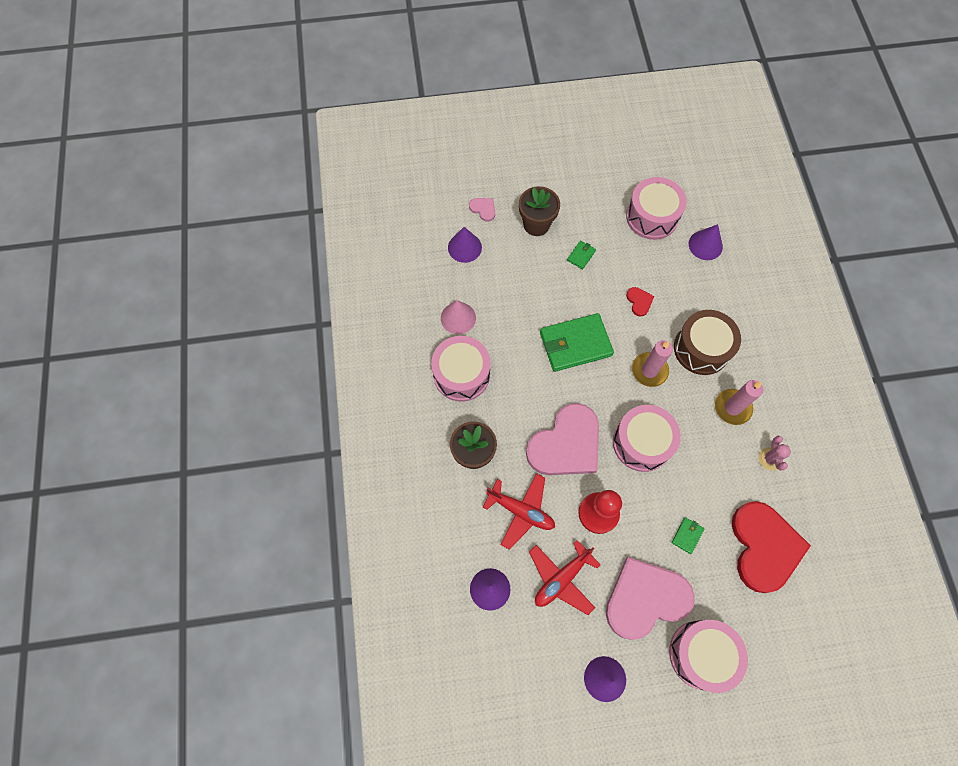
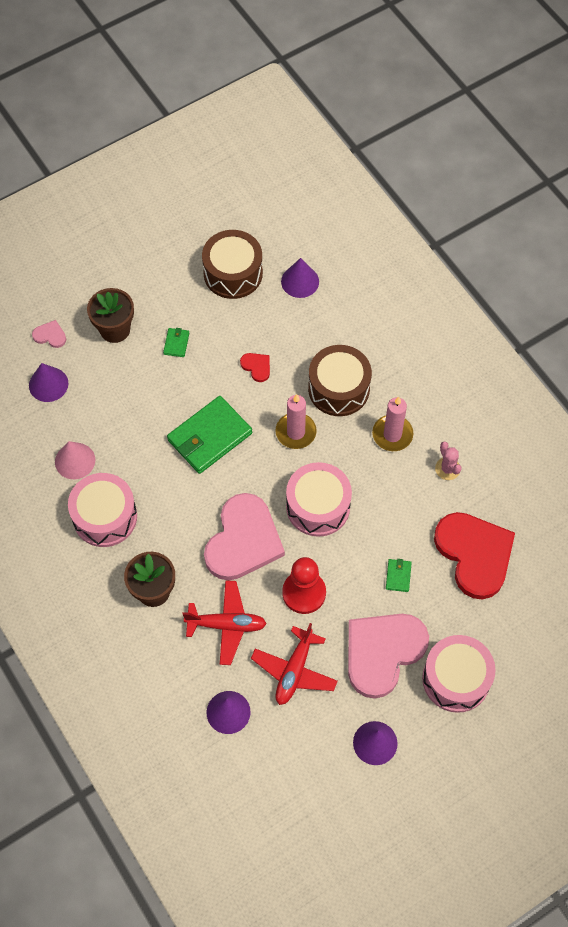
camera: 25 degrees left, 5 degrees down
pink drum [626,177,687,240] -> brown drum [202,230,263,299]

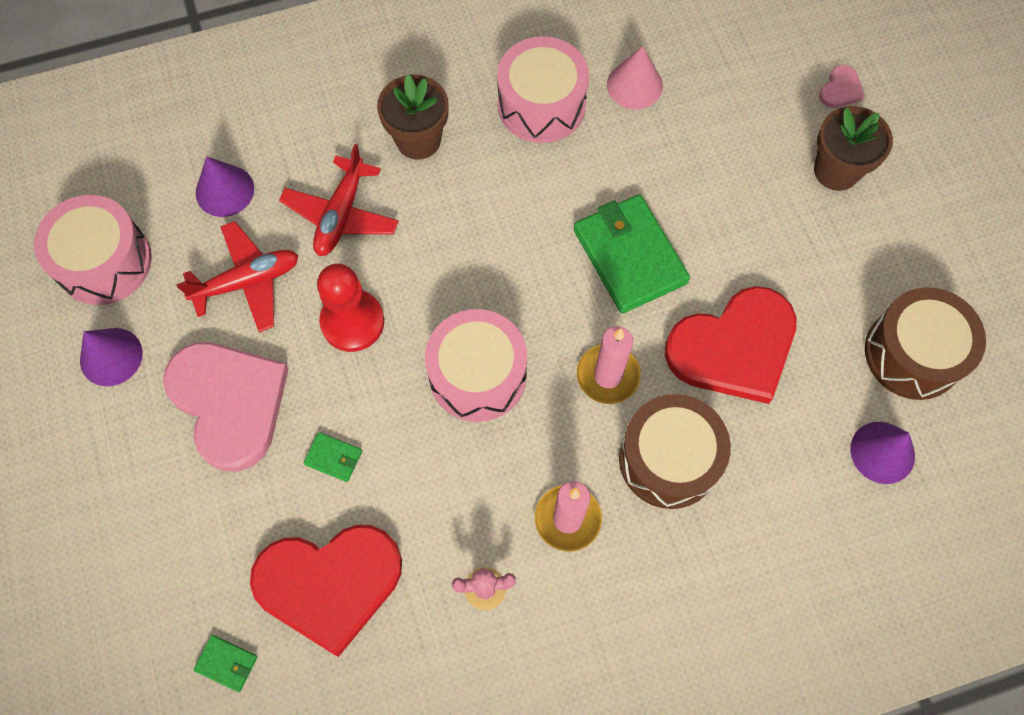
camera: 105 degrees right, 5 degrees up
purple cone [29,363,68,402] -> none
green wallet [163,328,189,357] -> green wallet moved to [194,635,258,692]
pink heart [204,493,285,580] -> none
red heart [240,353,270,382] -> red heart [665,286,797,404], size x2.47
red plane [251,623,338,705] -> red plane turned 120 degrees clockwise [176,221,298,332]
pink drum [422,635,496,713] -> pink drum moved to [34,195,152,305]

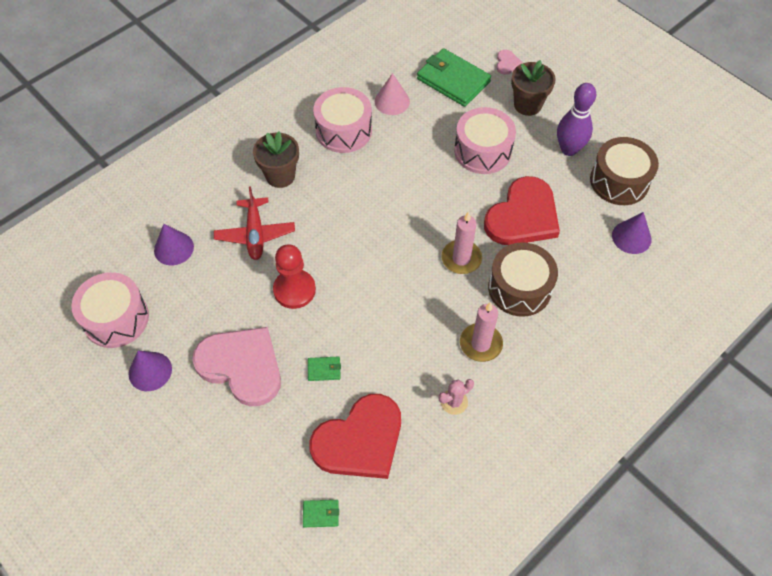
camera: 25 degrees left, 10 degrees down
red plane [176,221,298,332] -> none
pink drum [425,309,527,422] -> pink drum moved to [454,107,516,174]
green wallet [574,194,690,314] -> green wallet moved to [417,48,491,107]
none -> purple bowling pin [557,83,596,156]

